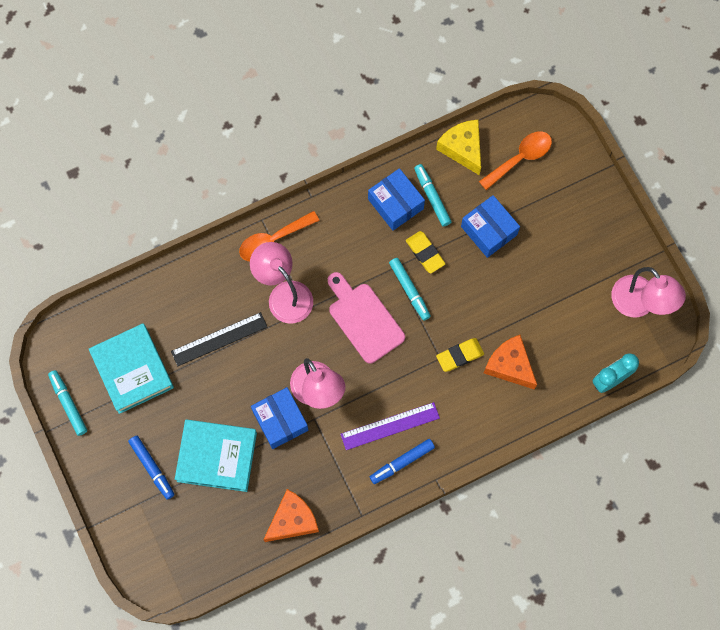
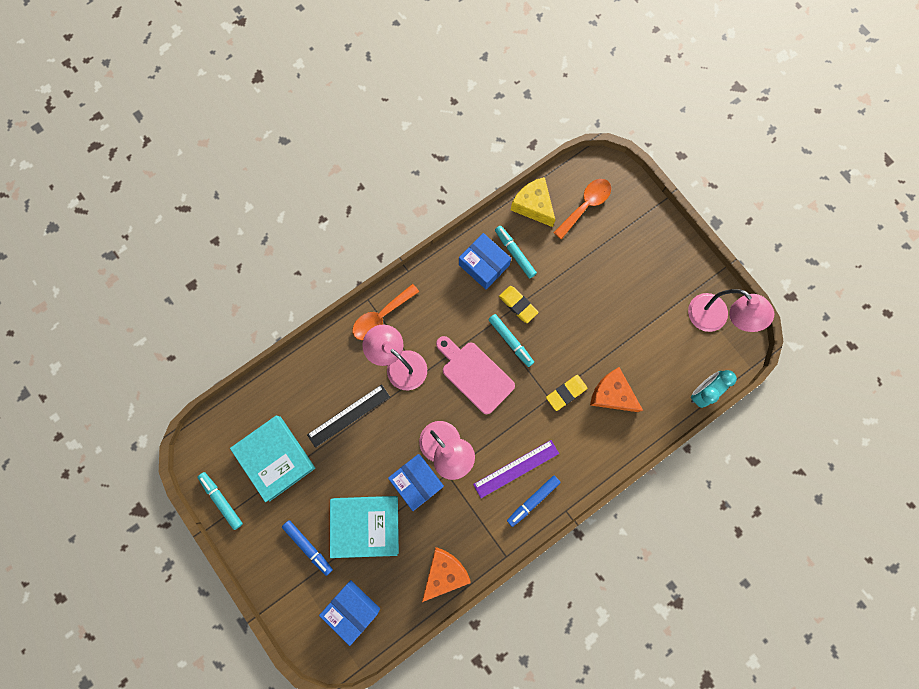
camera: 10 degrees left, 5 degrees up
blue box [461,195,520,258] -> blue box moved to [319,580,380,646]

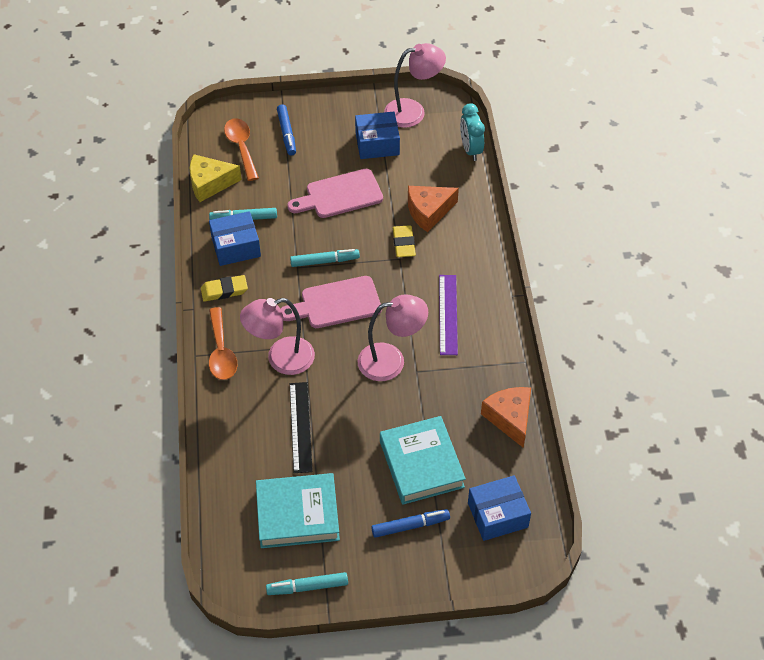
camera: 60 degrees left, 25 degrees down
turquoise book [330,496,399,558] -> turquoise book turned 45 degrees counterclockwise [380,416,466,505]
blue box [388,454,444,511] -> blue box moved to [355,111,400,159]
yellow eraser [499,286,539,323] -> yellow eraser moved to [201,275,248,302]
blue marker [507,476,561,527] -> blue marker moved to [277,104,296,156]
none -> pink cutting board [287,169,383,218]

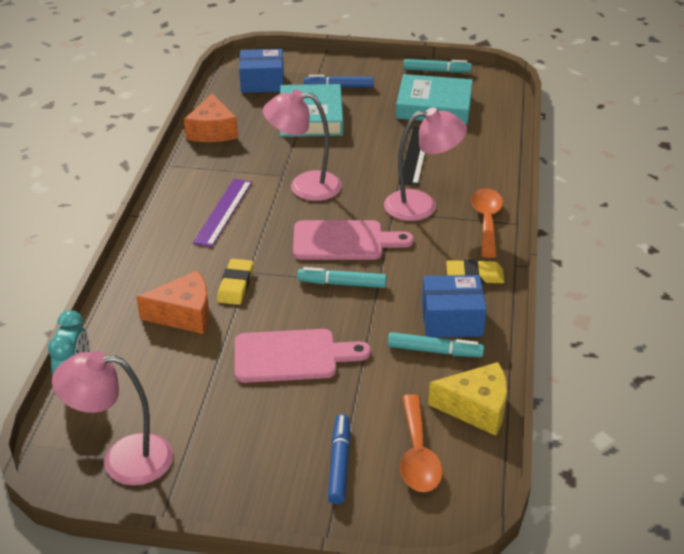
camera: 165 degrees left, 15 degrees down
blue box [355,111,400,159] -> none

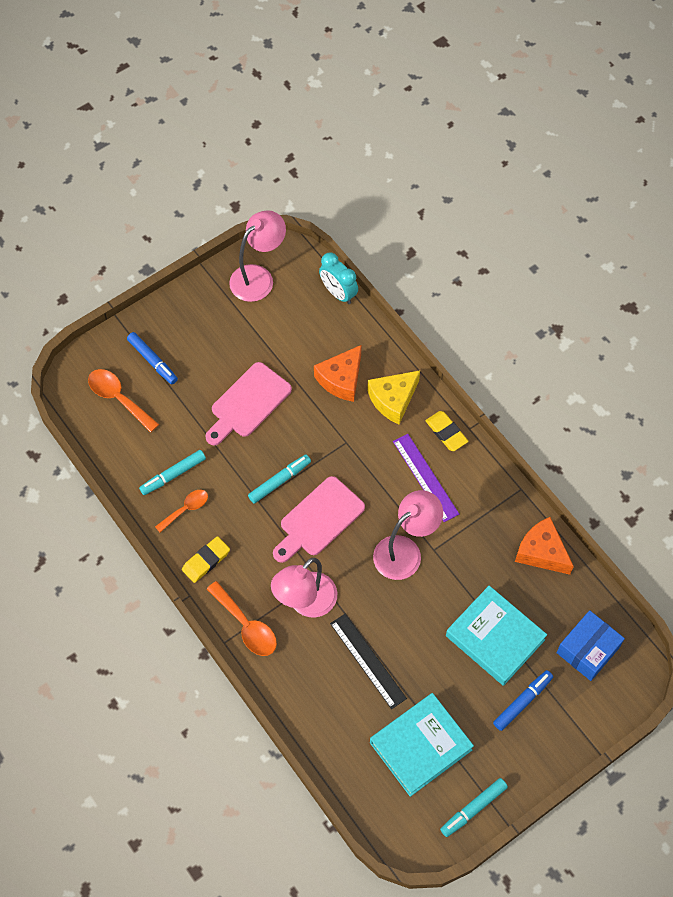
camera: 135 degrees right, 25 degrees up
yellow eraser [217,259,253,305] -> yellow eraser moved to [425,411,468,451]
blue box [422,275,487,337] -> orange spoon [155,490,208,532]
yellow cheese [428,362,507,436] -> yellow cheese moved to [367,370,420,424]

